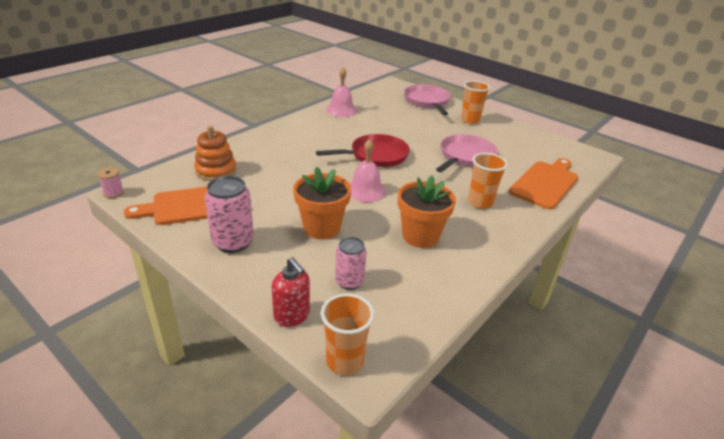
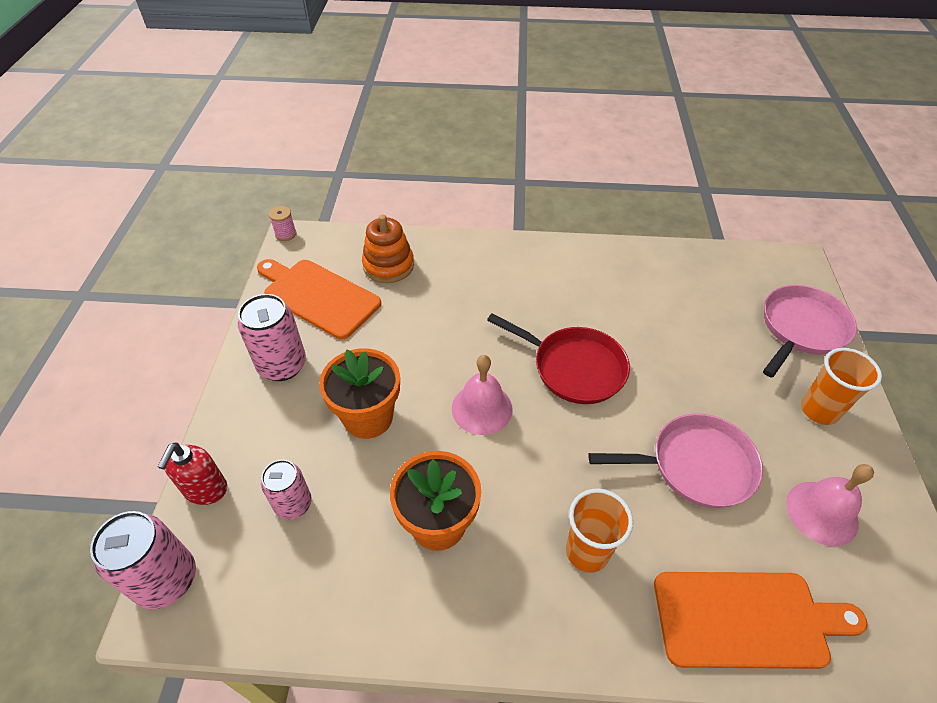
camera: 55 degrees right, 15 degrees up
orange cup [321,293,374,375] -> pink can [90,511,196,609]
pink bell [326,67,357,117] -> pink bell moved to [786,464,874,546]

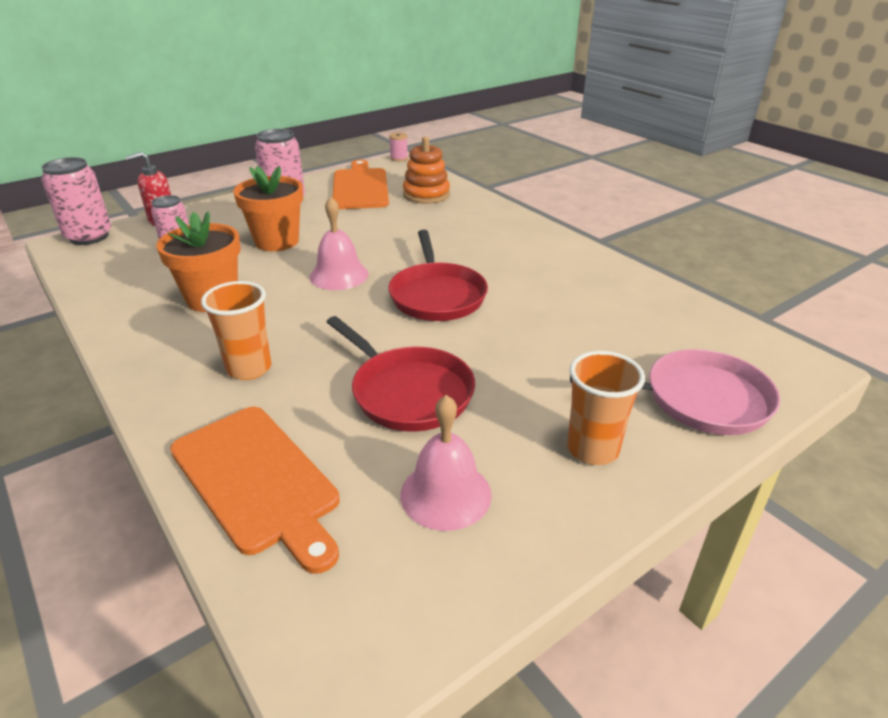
camera: 50 degrees right, 15 degrees down
pink pan [588,413,763,508] -> red pan [327,316,475,432]

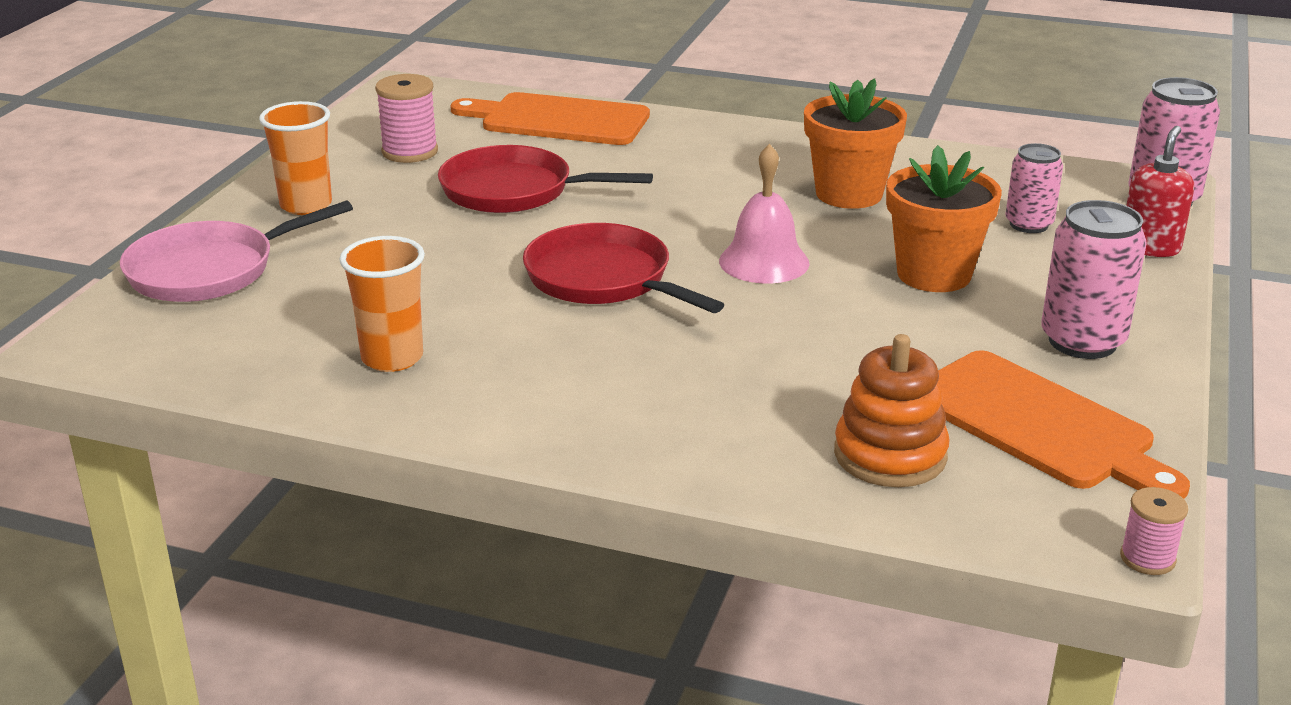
camera: 145 degrees right, 5 degrees down
orange cup [201,281,271,380] -> orange cup moved to [339,236,425,372]
pink bell [400,395,492,531] -> pink spool [375,74,438,163]

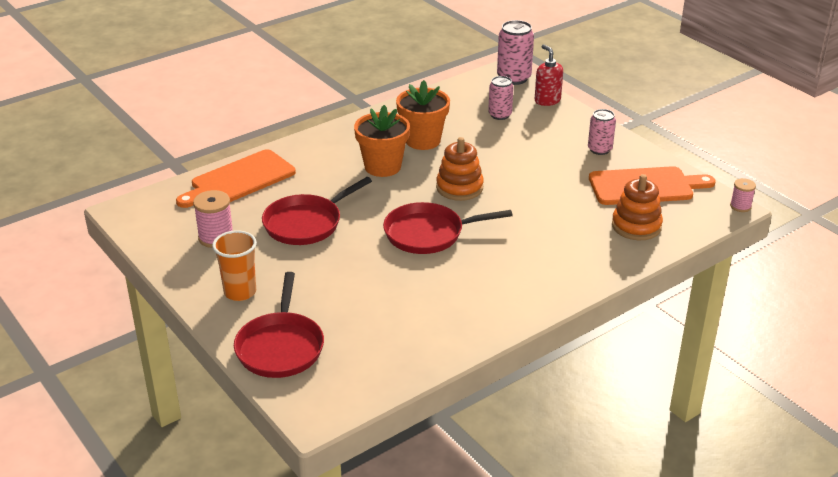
camera: 55 degrees left, 5 degrees up
pink pan [120,201,353,302] -> red pan [234,272,324,378]
orange cup [339,236,425,372] -> none
pink bell [719,144,810,283] -> orange stacking toy [436,137,484,201]
orange flower pot [886,145,1002,292] -> orange flower pot moved to [354,105,410,177]
pink can [1041,200,1147,359] -> pink can [588,109,616,155], size x0.65

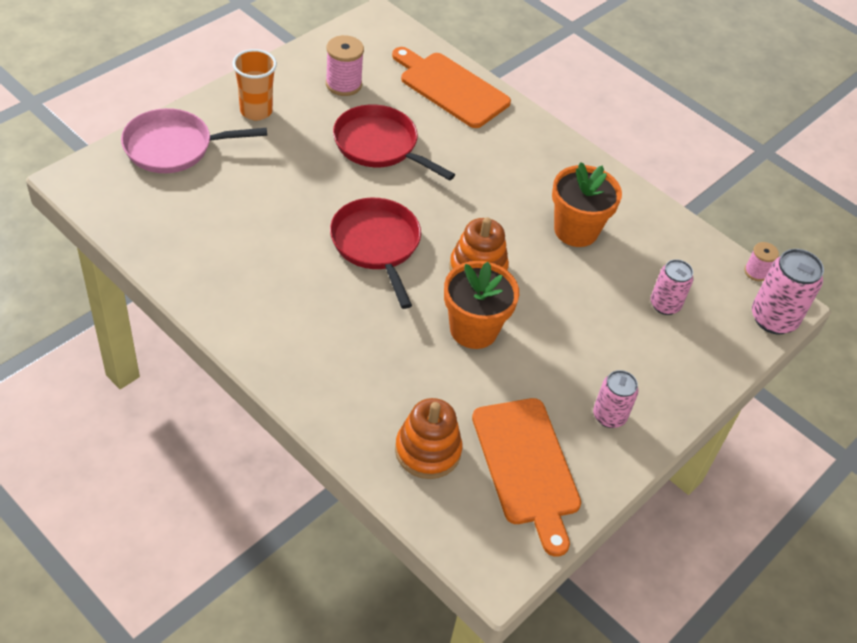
camera: 75 degrees right, 15 degrees up
red pan [234,272,324,378] -> pink pan [121,108,267,173]
orange flower pot [354,105,410,177] -> orange flower pot moved to [444,261,519,349]
red soap dispenser [535,45,563,106] -> none
pink spool [730,178,756,212] -> pink spool moved to [744,242,779,281]

